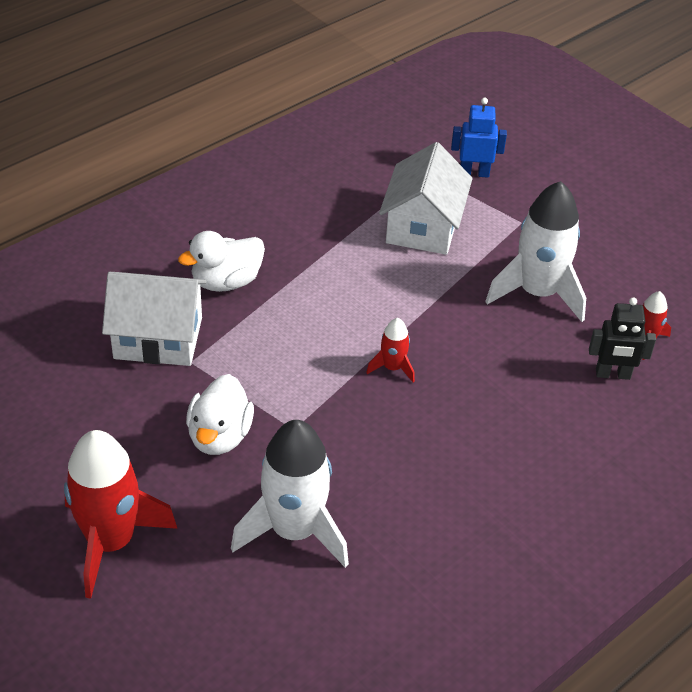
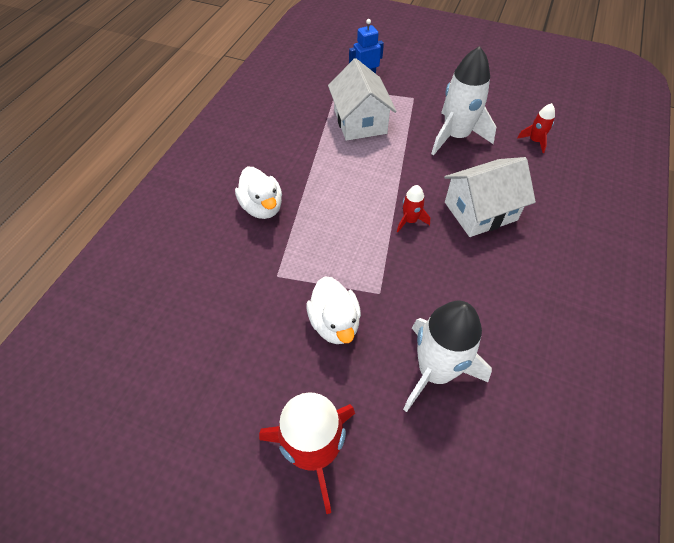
camera: 25 degrees left, 10 degrees up
white house [102,272,207,366] -> white house moved to [444,157,536,237]
white duck [178,231,265,292] -> white duck turned 60 degrees counterclockwise [235,167,282,219]
black robot [589,298,656,380] -> none

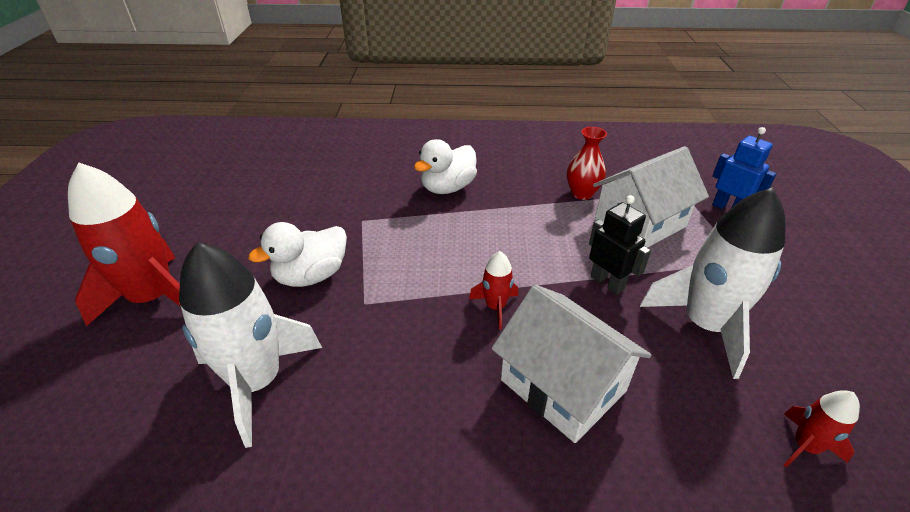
camera: 70 degrees right, 15 degrees down
none -> red vase [567,127,607,200]
none -> black robot [589,195,651,295]

